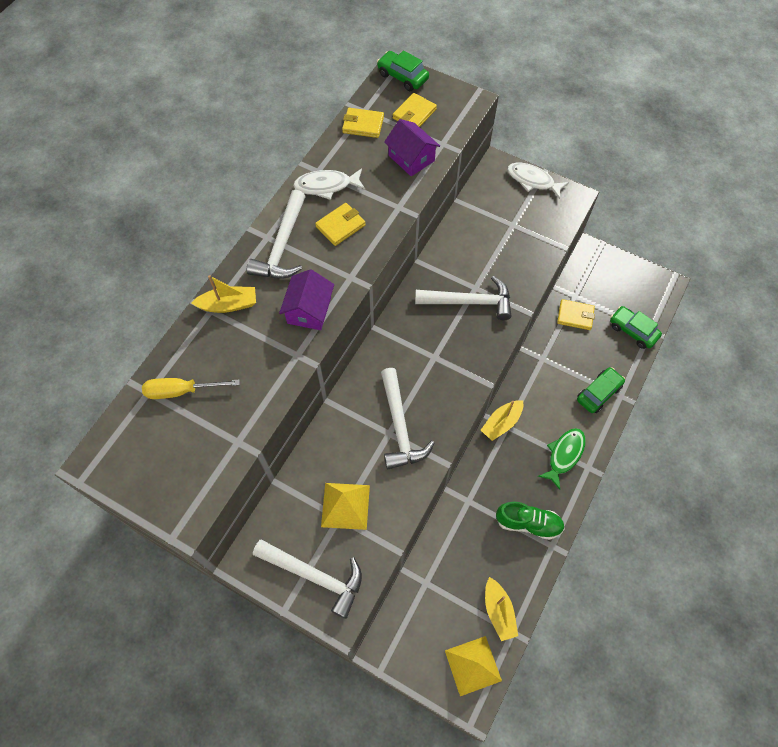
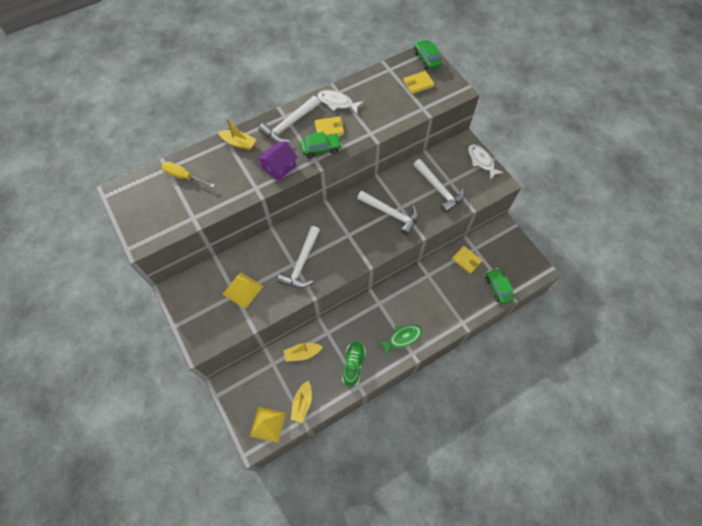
camera: 30 degrees right, 0 degrees up
white hammer [253,539,362,619] -> white hammer moved to [413,159,465,213]
yellow wallet [342,108,384,138] -> none
purple house [384,119,440,176] -> none
yellow boat [481,400,523,441] -> yellow boat moved to [283,343,323,362]
green shoe [496,502,565,540] -> green shoe turned 120 degrees counterclockwise [342,341,366,387]
green car [577,367,625,413] -> green car moved to [300,132,342,158]

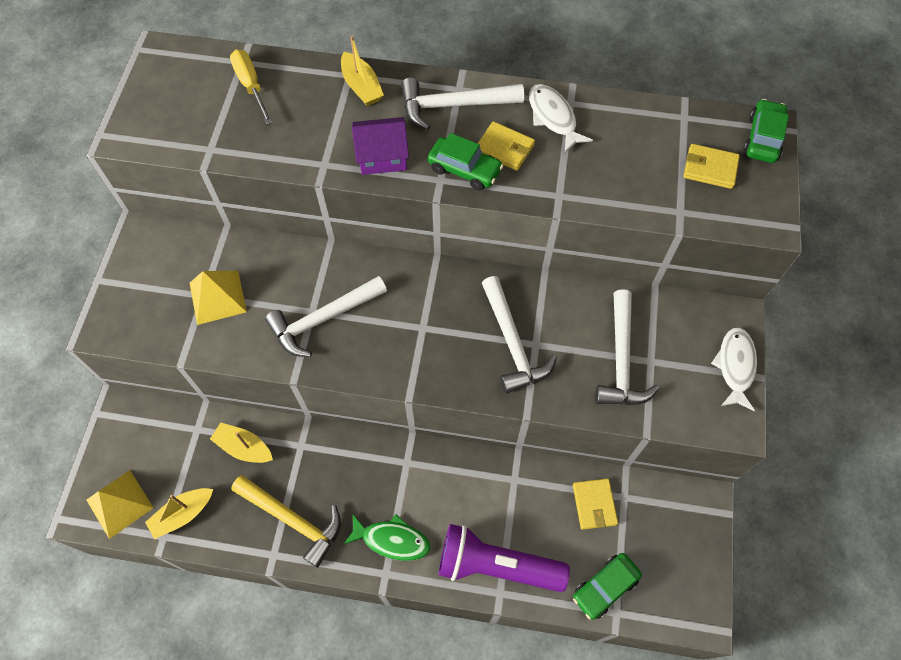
camera: 40 degrees right, 0 degrees up
green shoe [342,341,366,387] -> yellow hammer [231,475,341,568]
green car [486,268,514,304] -> green car turned 150 degrees counterclockwise [573,553,642,620]
none -> purple flashlight [439,524,570,592]

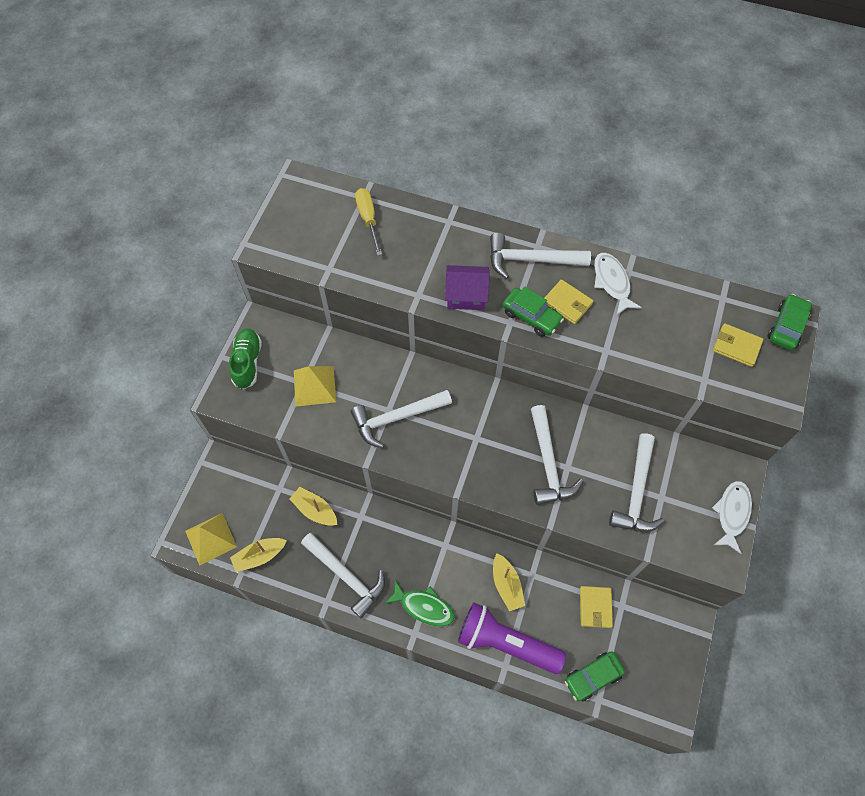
camera: 10 degrees right, 0 degrees up
yellow hammer [231,475,341,568] -> white hammer [301,533,385,618]
yellow boat [341,36,384,106] -> yellow boat moved to [493,554,525,611]
none -> green shoe [229,328,262,390]

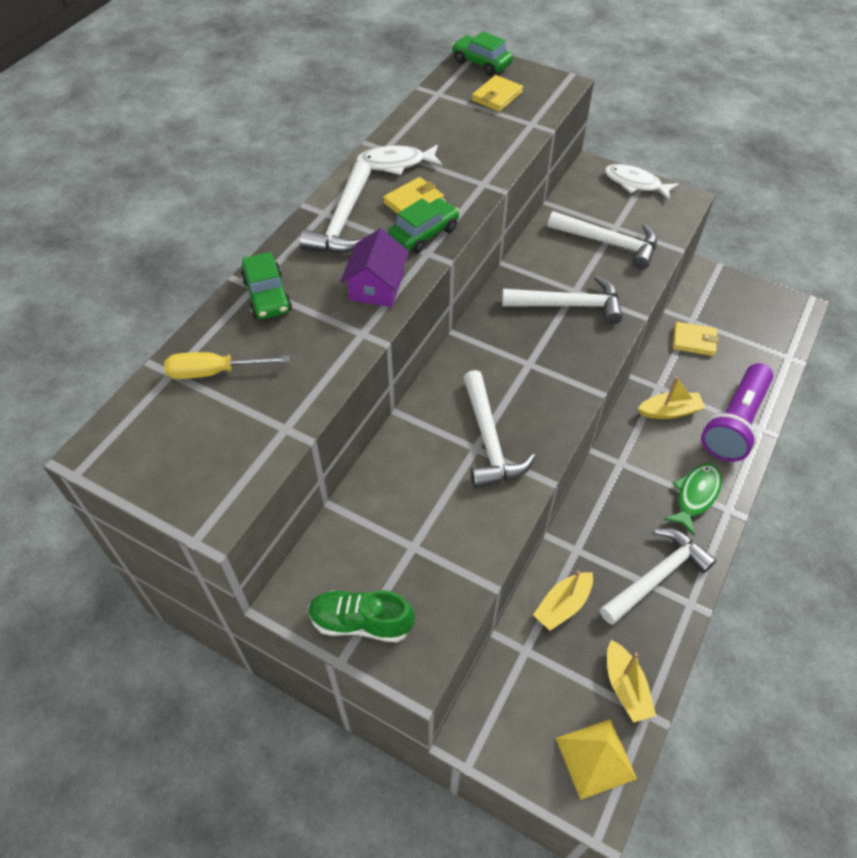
camera: 80 degrees left, 10 degrees down
yellow pyramid [294,366,336,407] -> none
green car [565,651,625,702] -> green car moved to [241,252,292,319]

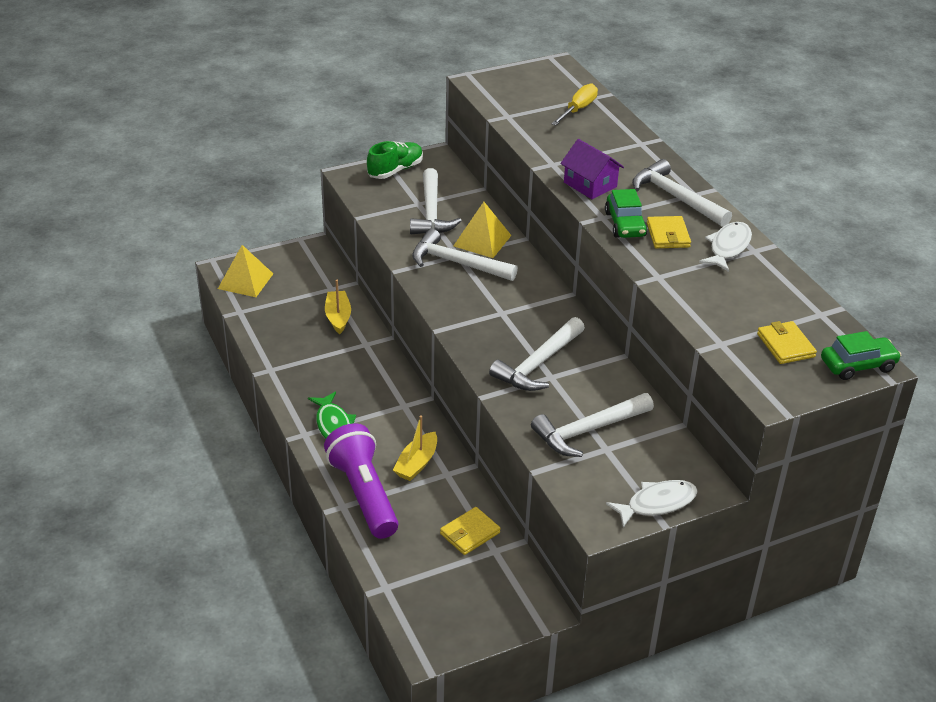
camera: 125 degrees right, 15 degrees down
green car [241,252,292,319] -> none
white hammer [600,529,716,625] -> white hammer moved to [410,168,462,234]
yellow boat [607,640,656,723] -> none
none -> yellow pyramid [453,202,512,258]

